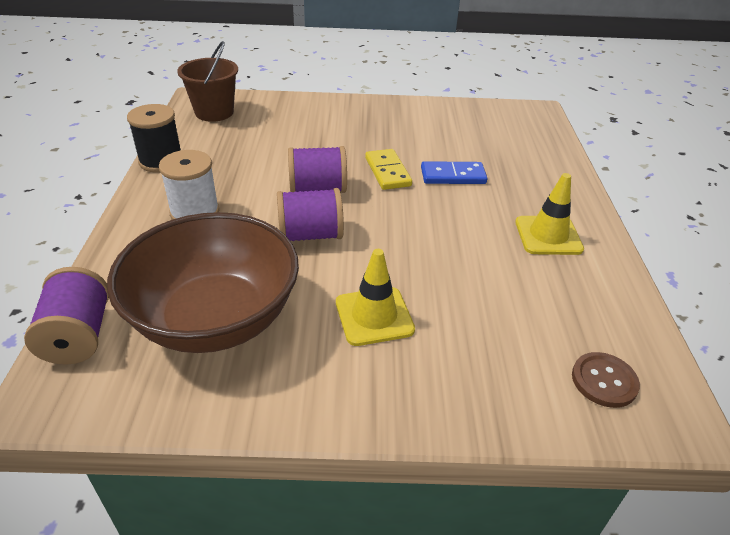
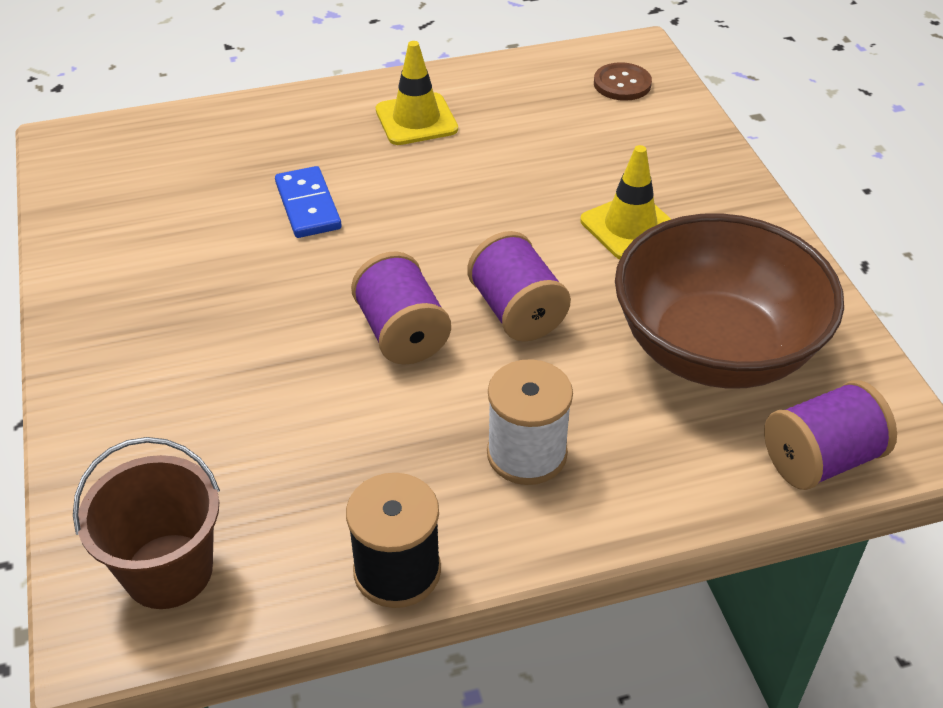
camera: 105 degrees left, 5 degrees up
yellow domino [365,149,412,190] -> none

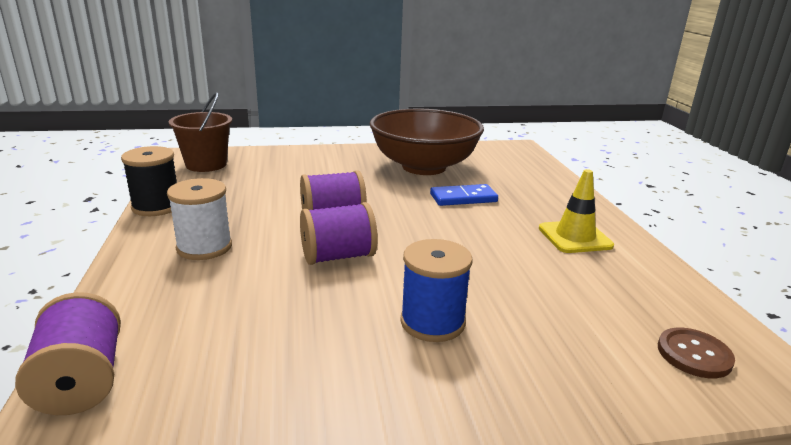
camera: 95 degrees right, 20 degrees down
yellow traffic cone [580,145,671,259] -> blue spool [400,239,473,342]
brown bowl [615,213,844,389] -> brown bowl moved to [369,109,484,175]

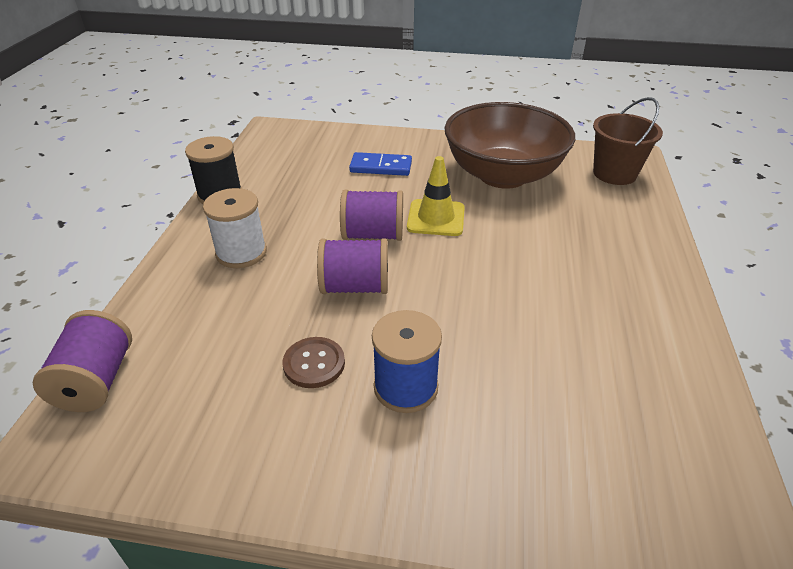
camera: 20 degrees right, 15 degrees up
brown bucket [169,92,232,172] -> brown bucket moved to [593,97,663,185]
blue domino [430,184,498,206] -> blue domino moved to [349,152,412,176]
yellow traffic cone [539,169,614,253] -> yellow traffic cone moved to [407,156,465,236]
brown button [658,328,735,378] -> brown button moved to [283,337,345,388]

